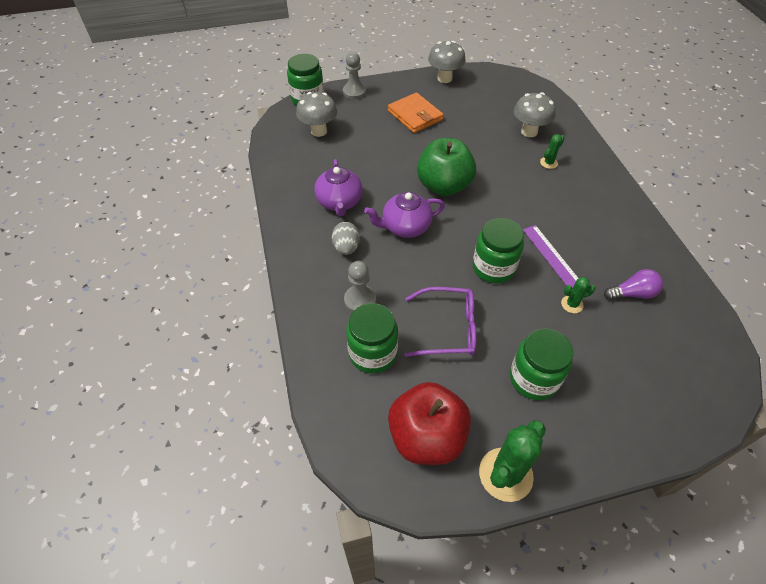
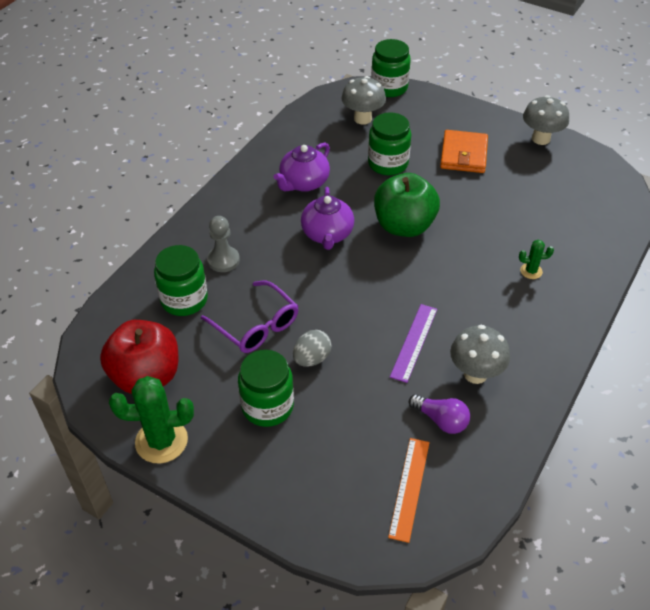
camera: 45 degrees right, 5 degrees down
grey egg [332,222,360,255] -> grey egg moved to [293,330,331,367]
grey pawn [343,52,366,99] -> none
purple teapot [364,192,445,238] -> purple teapot turned 120 degrees counterclockwise [301,187,354,250]
green jar [473,218,524,283] -> green jar moved to [368,112,411,175]
grey mushroom [514,92,556,137] -> grey mushroom moved to [450,325,510,384]
green cactus [561,277,596,313] -> none
none -> orange ruler [388,438,429,543]

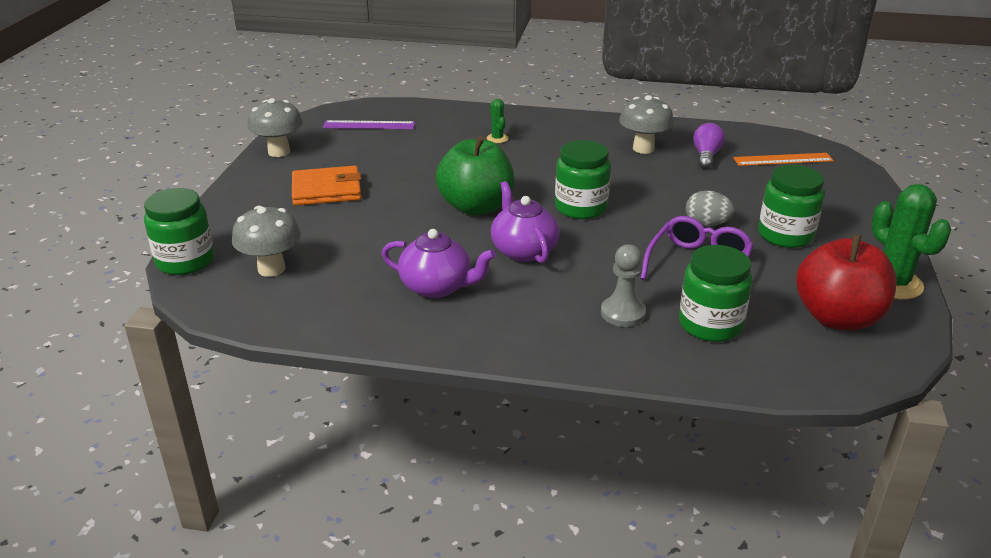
camera: 110 degrees left, 15 degrees down
purple teapot [301,187,354,250] -> purple teapot turned 90 degrees counterclockwise [491,181,560,263]
green jar [368,112,411,175] -> green jar moved to [555,140,611,219]
purple ruler [390,304,437,383] -> purple ruler moved to [323,120,415,129]

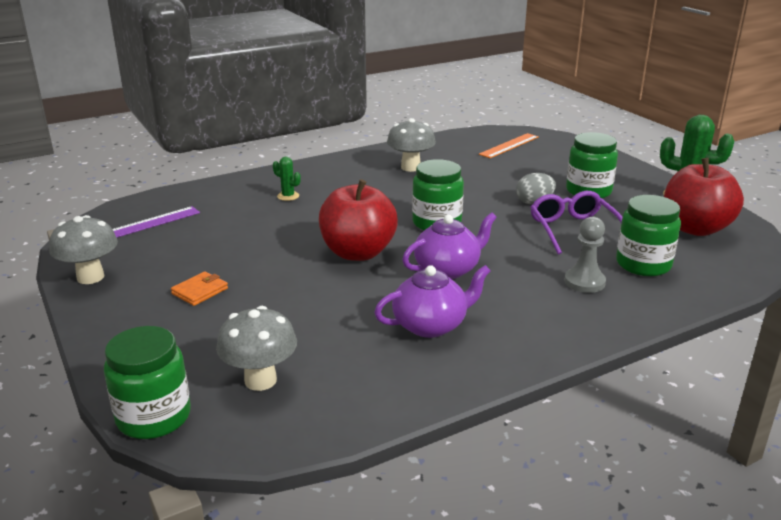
camera: 40 degrees left, 5 degrees down
orange wallet [292,166,361,206] -> orange wallet [171,271,228,306], size x0.58
green apple [436,136,514,215] -> red apple [319,179,398,261]
purple teapot [491,181,560,263] -> purple teapot turned 120 degrees clockwise [402,212,497,279]
purple light bulb [693,123,725,169] -> none

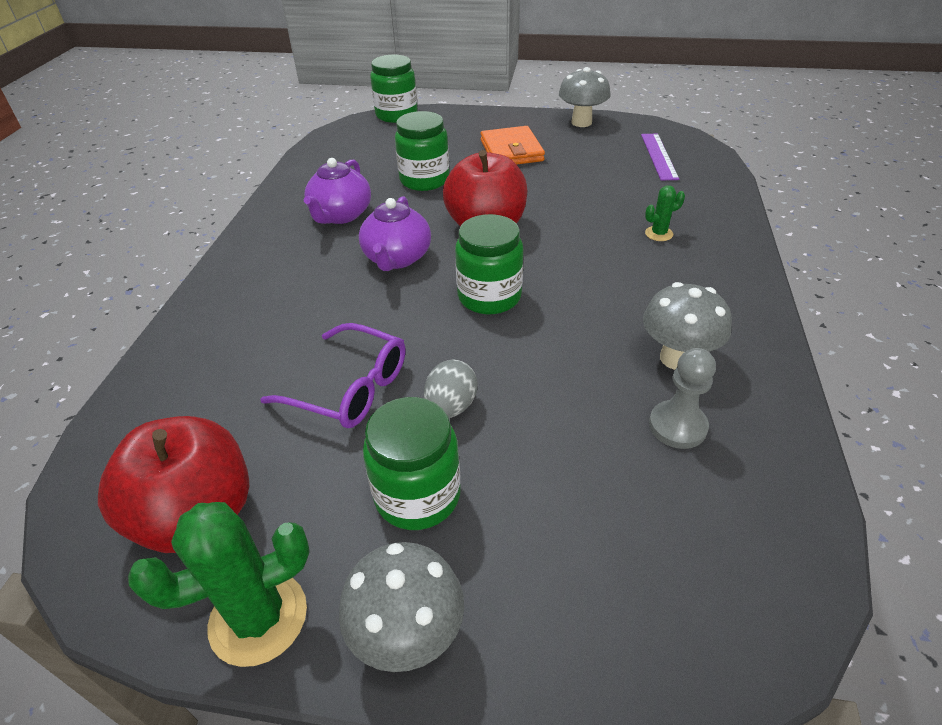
camera: 130 degrees right, 15 degrees up
orange wallet [171,271,228,306] -> orange wallet [480,126,545,165], size x1.72
grey mushroom [216,306,297,391] -> grey mushroom moved to [339,542,464,672]
orange ruler [479,133,539,158] -> none
grey pawn [564,217,606,293] -> grey pawn moved to [649,348,716,449]
green jar [616,195,681,276] -> green jar moved to [395,111,449,191]

